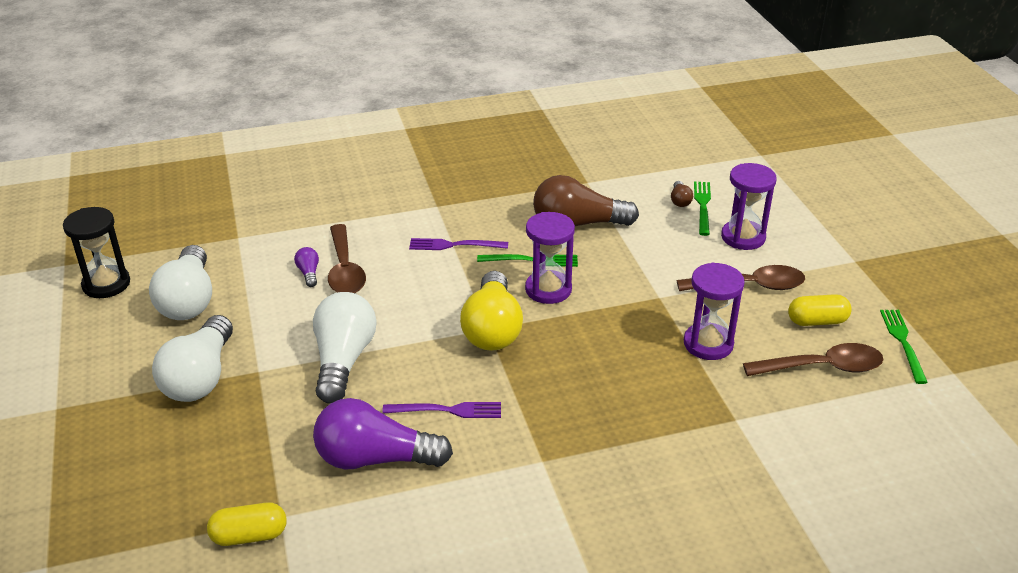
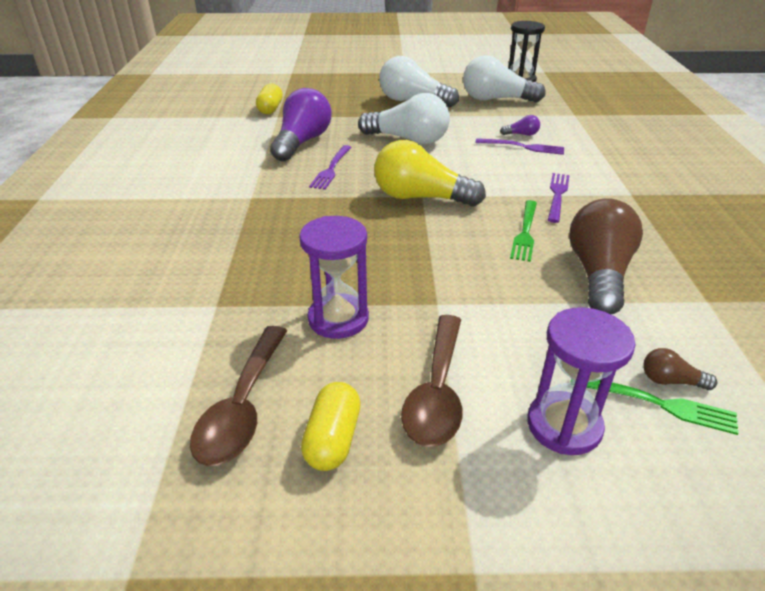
camera: 105 degrees right, 0 degrees up
brown spoon [328,224,366,293] -> purple fork [475,138,564,155]
purple hourglass [525,212,575,304] -> none
green fork [880,310,928,384] -> none

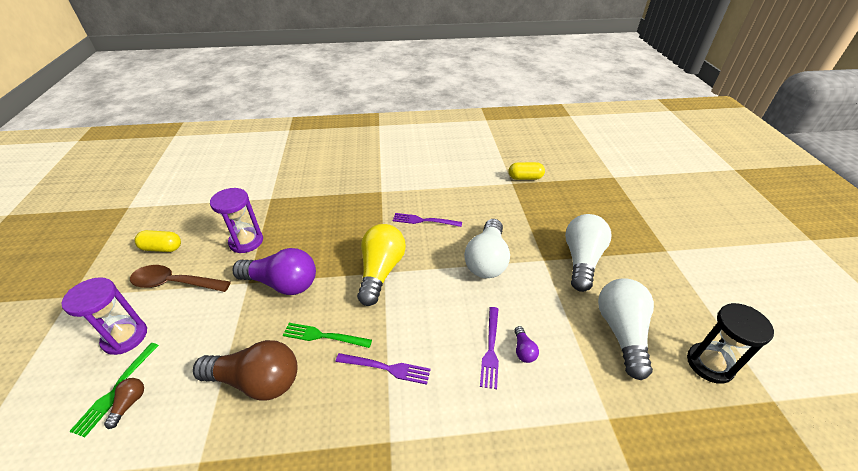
camera: 85 degrees right, 5 degrees up
brown spoon [190,326,287,466] -> none
purple light bulb [270,88,331,162] -> purple light bulb moved to [232,248,316,295]

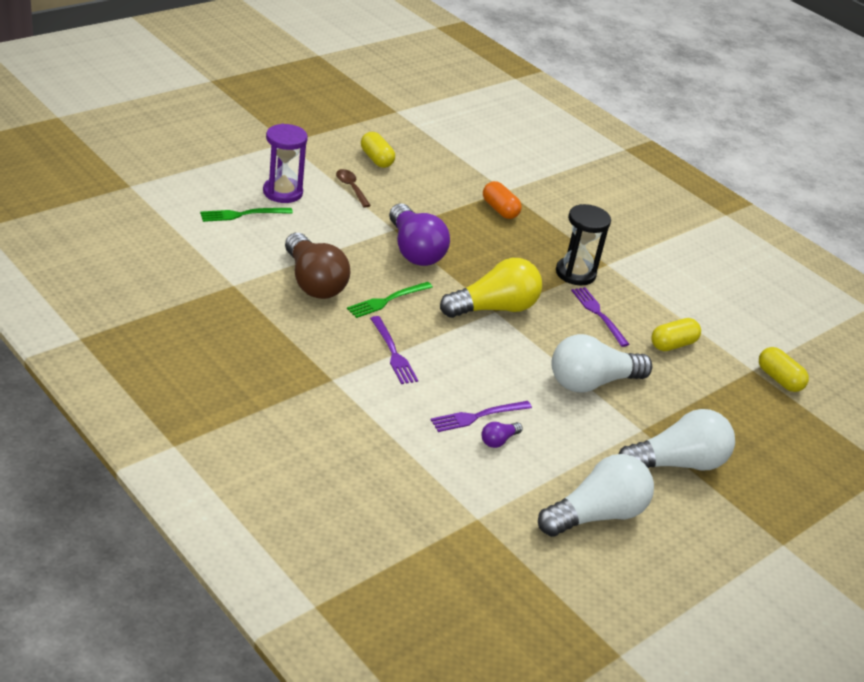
camera: 50 degrees right, 5 degrees down
brown light bulb [104,378,144,429] -> none
brown spoon [130,265,231,292] -> brown spoon [336,169,371,208], size x0.60
purple hourglass [210,188,263,253] -> none
green fork [283,323,372,348] -> green fork turned 105 degrees counterclockwise [347,282,433,318]
black hourglass [687,303,774,384] -> black hourglass moved to [556,204,611,285]
none -> orange capsule [483,181,522,219]
none -> yellow capsule [651,318,701,351]

